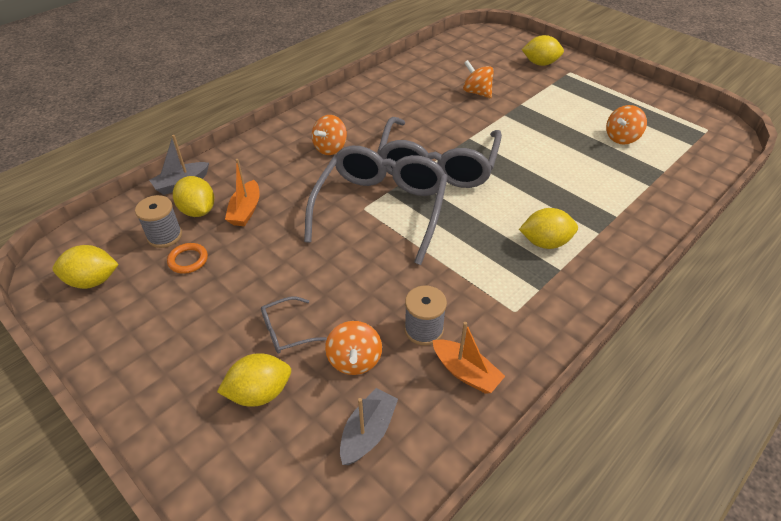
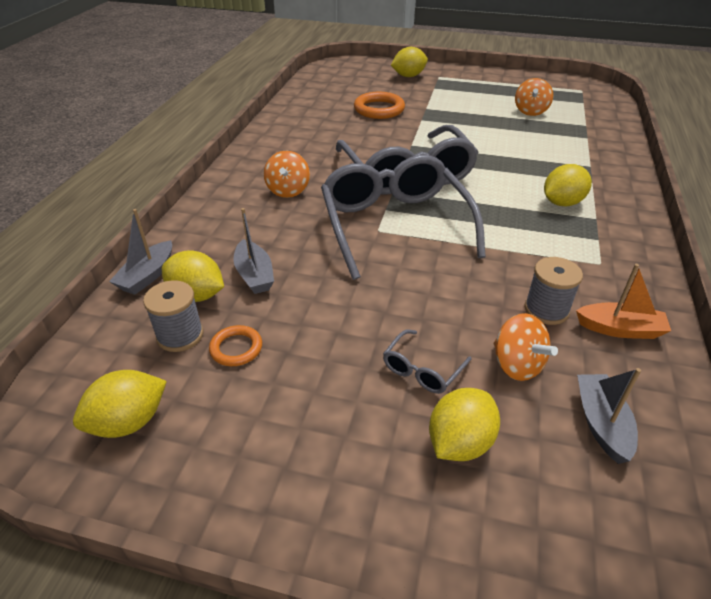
camera: 30 degrees left, 5 degrees down
orange boat [225,159,260,226] -> grey boat [233,208,274,294]
orange spinning top [463,60,494,98] -> orange ring [354,92,405,119]

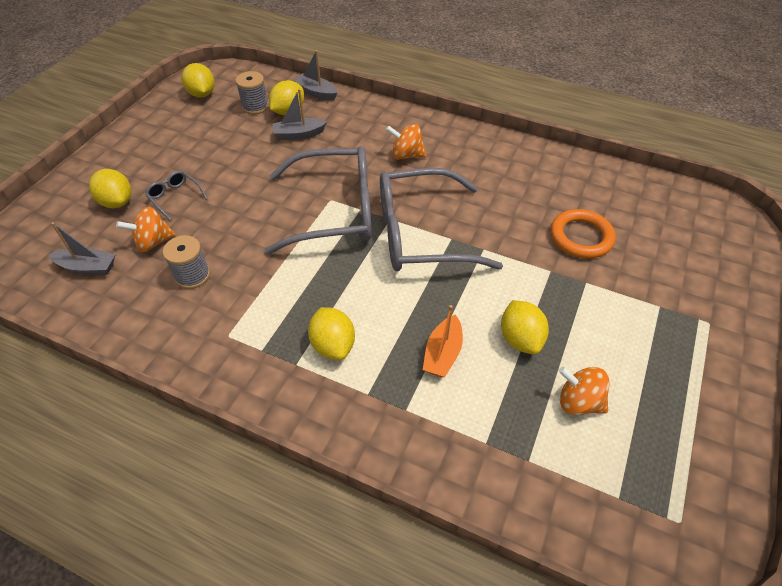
camera: 100 degrees right, 10 degrees up
orange ring [209,325,262,366] -> none
yellow lemon [391,47,428,77] -> yellow lemon moved to [501,300,549,354]
orange boat [576,264,671,339] -> orange boat moved to [423,305,463,377]

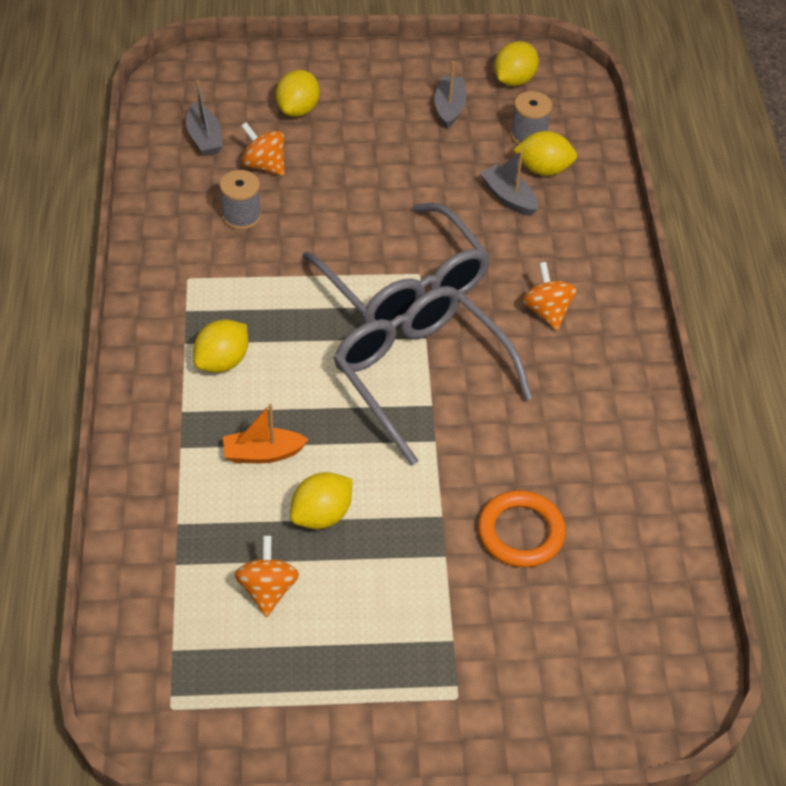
camera: 60 degrees right, 0 degrees up
grey glasses [145,171,208,220] -> none
grey boat [293,50,337,100] -> grey boat moved to [434,61,466,129]

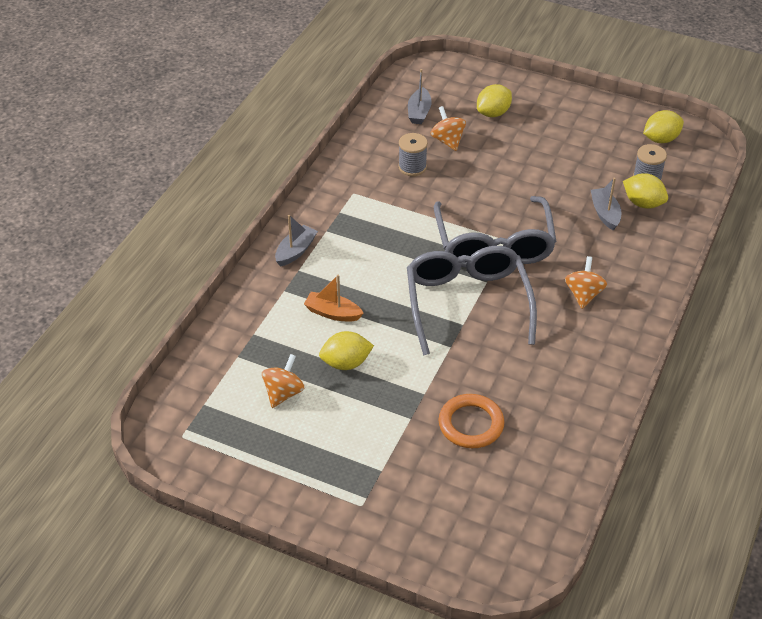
camera: 30 degrees right, 5 degrees down
yellow lemon [193,320,248,373] -> none
grey boat [434,61,466,129] -> grey boat moved to [275,215,318,267]

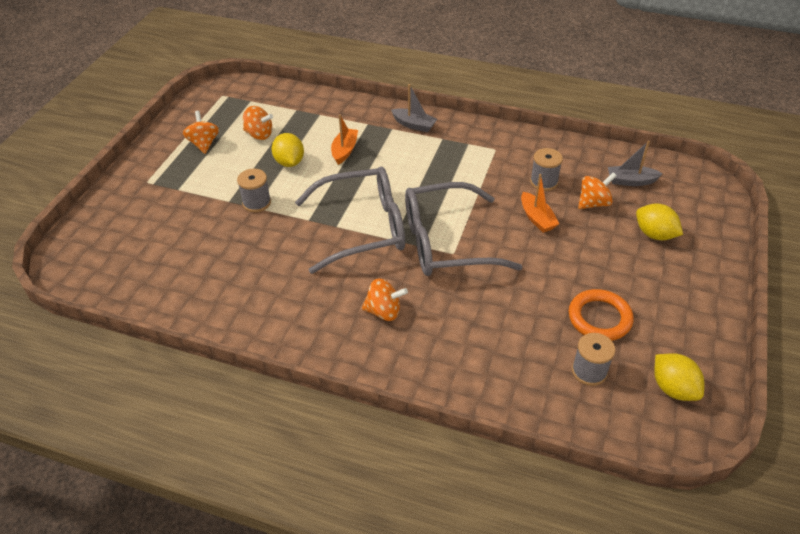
camera: 85 degrees right, 0 degrees up
orange ring [438,394,505,448] -> orange ring moved to [569,289,634,341]
grey boat [591,178,621,231] -> none
yellow lemon [623,173,668,209] -> none
none -> orange spinning top [183,111,219,154]
none -> grey spool [237,169,271,212]
none -> orange boat [521,174,559,233]

